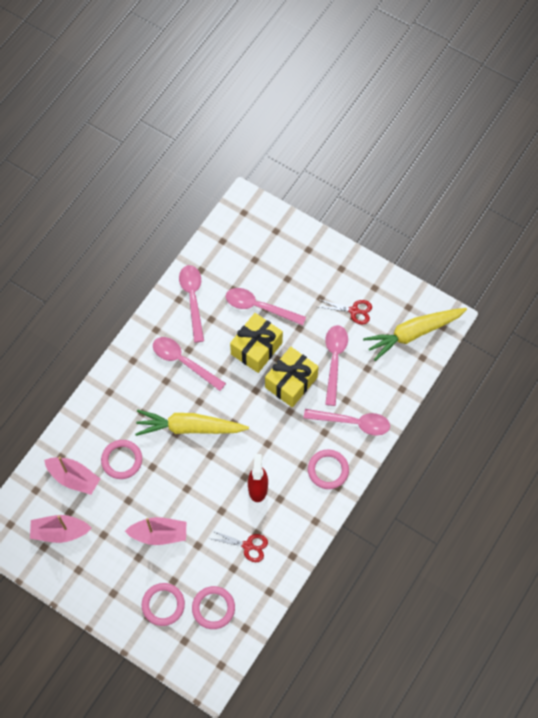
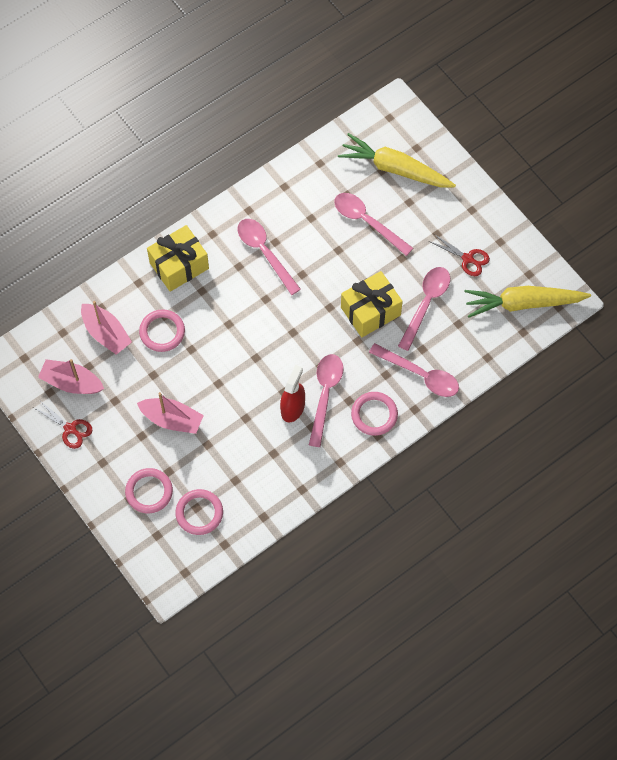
camera: 20 degrees right, 0 degrees up
yellow carrot [135,410,249,436] -> yellow carrot moved to [338,133,456,188]
pink spoon [179,265,204,343] -> pink spoon moved to [309,354,344,447]
red scissors [208,530,268,562] -> red scissors moved to [33,400,93,449]
yellow gift [230,313,283,373] -> yellow gift moved to [147,225,209,292]

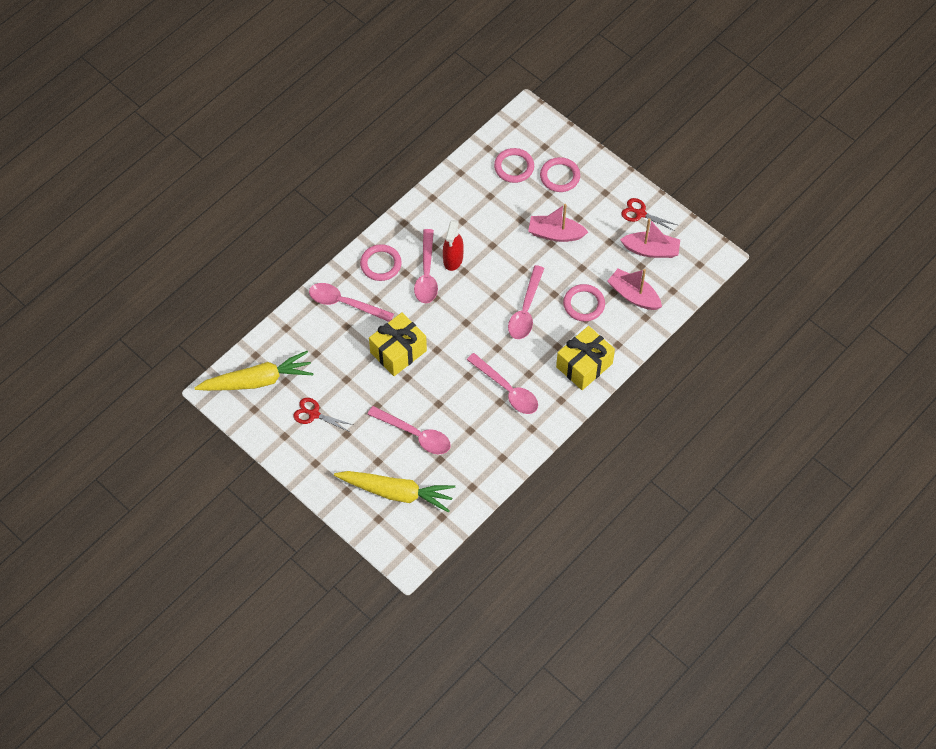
camera: 170 degrees right, 5 degrees down
pink spoon [398,267,450,351] -> pink spoon moved to [508,265,544,339]

